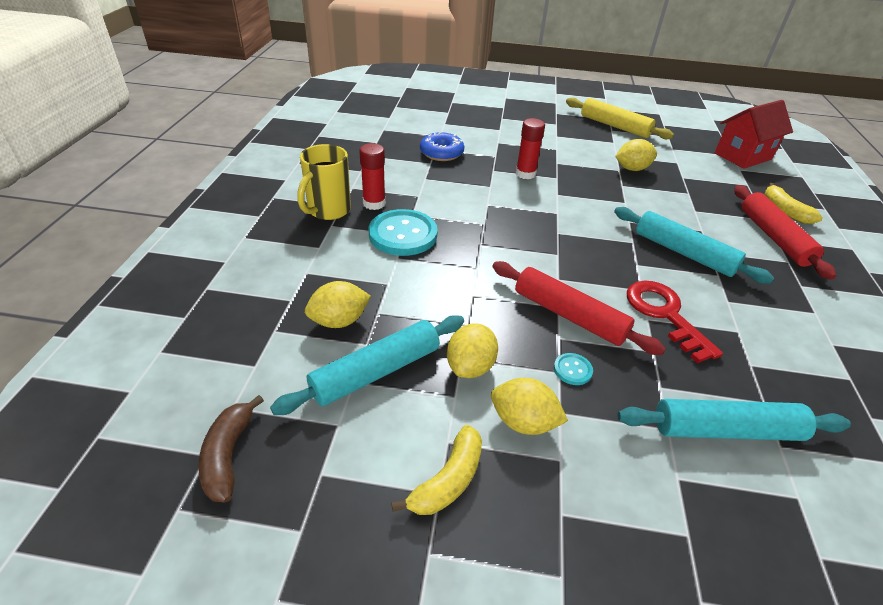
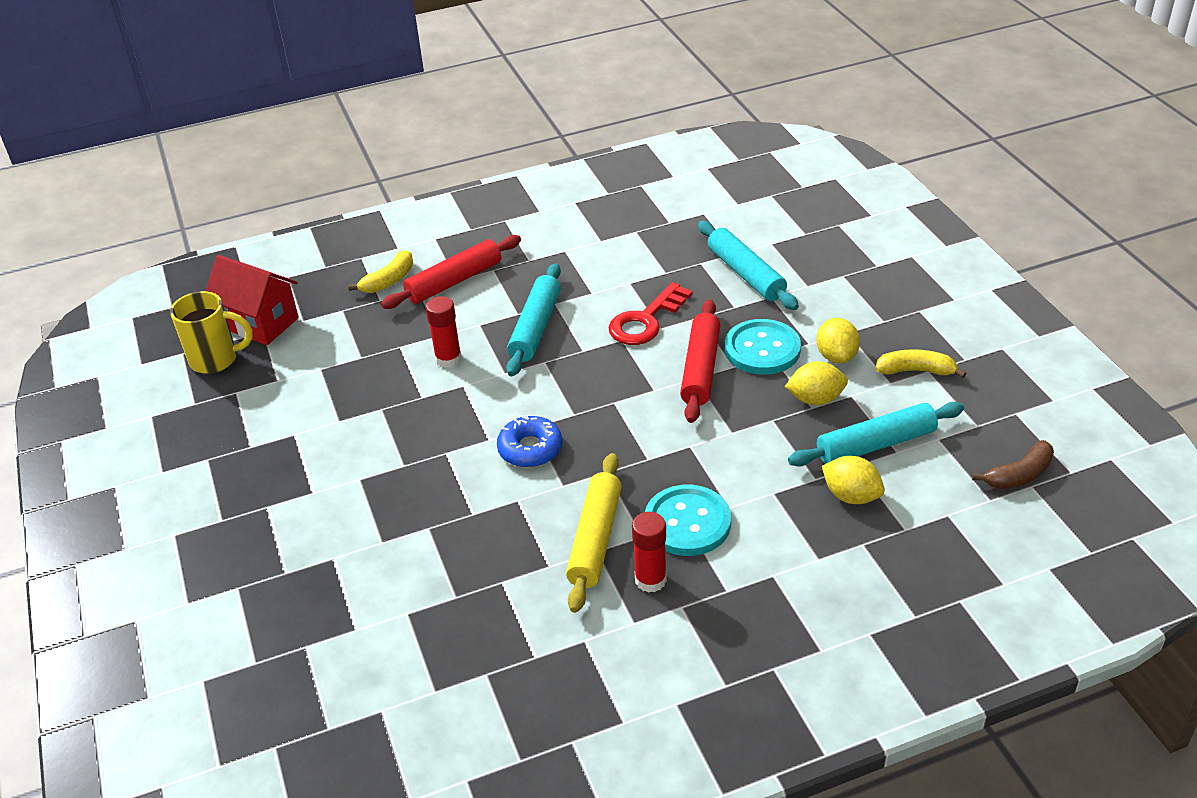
camera: 115 degrees left, 0 degrees up
turquoise rolling pin [270,315,464,415] -> turquoise rolling pin turned 45 degrees counterclockwise [788,402,964,467]
yellow mug [297,144,351,220] -> yellow mug moved to [170,291,253,374]
blue donut [420,132,464,161] -> blue donut moved to [497,415,563,467]
red glue stick [516,118,545,179] -> red glue stick moved to [426,296,462,368]
turquoise button [554,353,593,385] -> turquoise button [725,319,801,375], size x2.31
yellow rolling pin [566,98,674,139] -> yellow rolling pin moved to [566,453,621,613]
yellow lemon [615,139,657,171] -> none

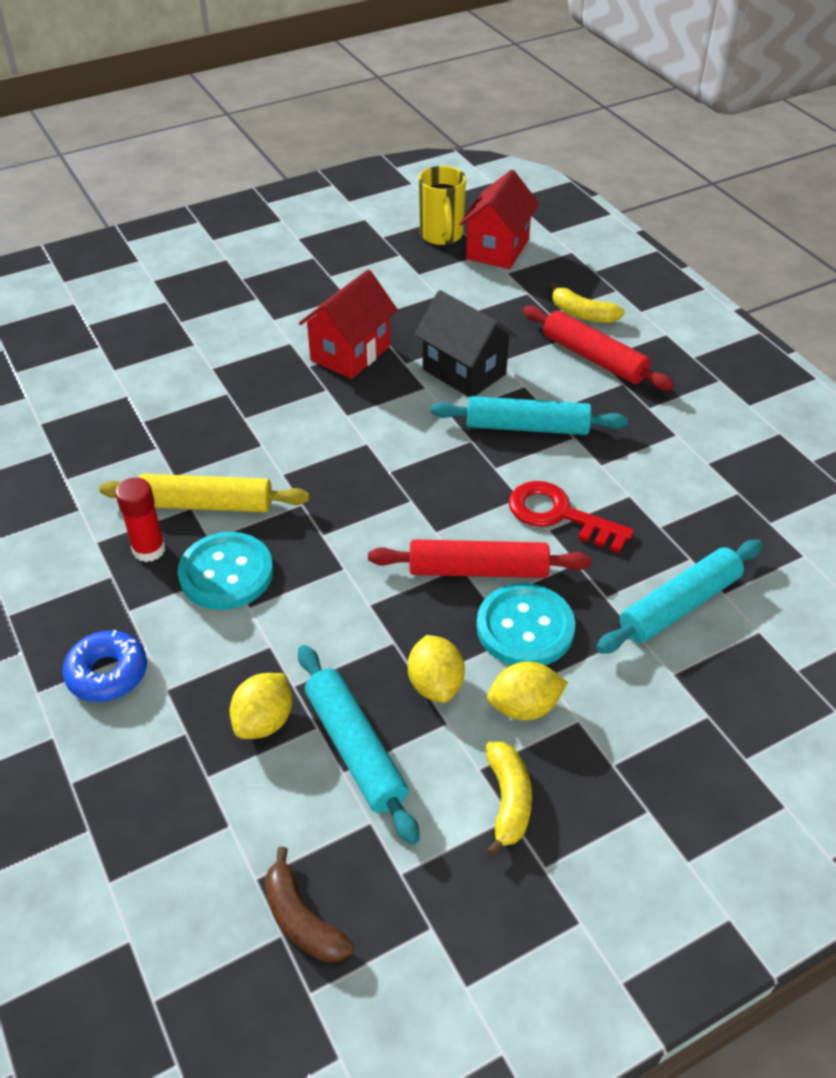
camera: 80 degrees right, 5 degrees up
red glue stick [426,296,462,368] -> black house [415,290,517,397]
blue donut [497,415,563,467] -> blue donut moved to [62,630,147,702]
none -> red house [299,270,398,379]

